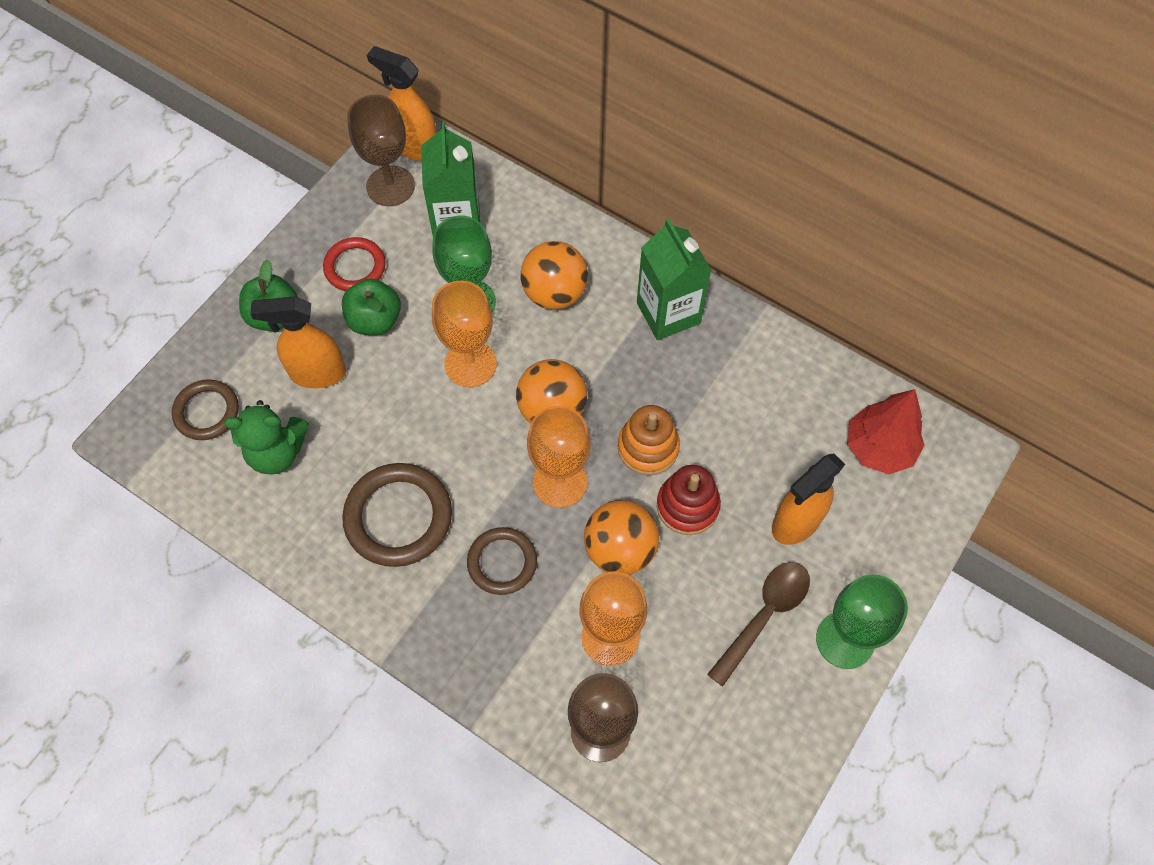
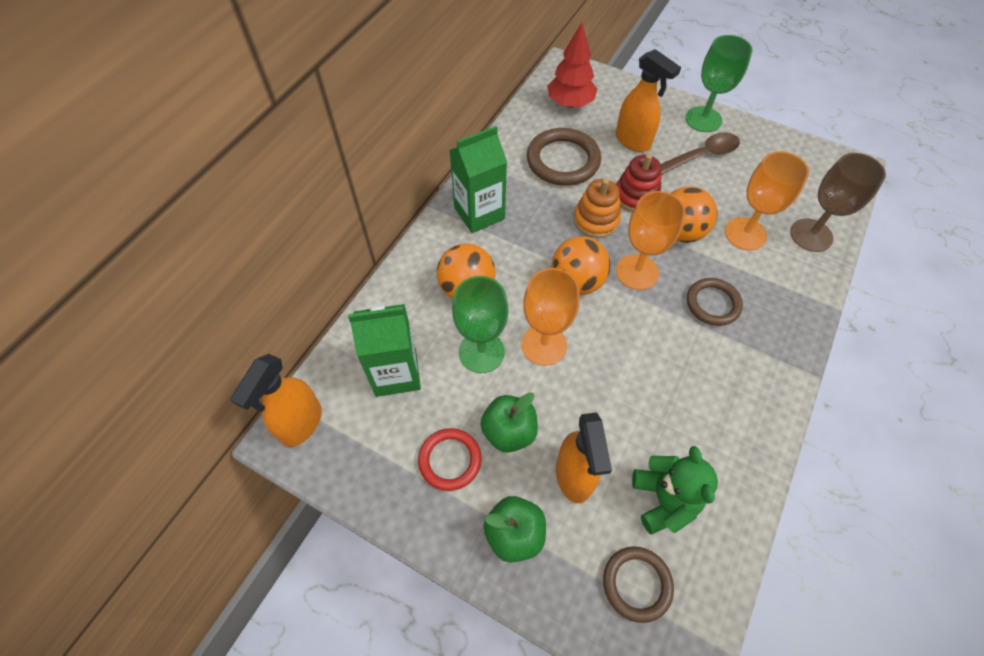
camera: 95 degrees left, 5 degrees down
brown ring [342,463,452,567] -> brown ring moved to [527,128,601,186]
brown goblet [348,94,415,206] -> none
brown spoon [707,562,810,687] -> brown spoon turned 120 degrees clockwise [661,132,740,175]

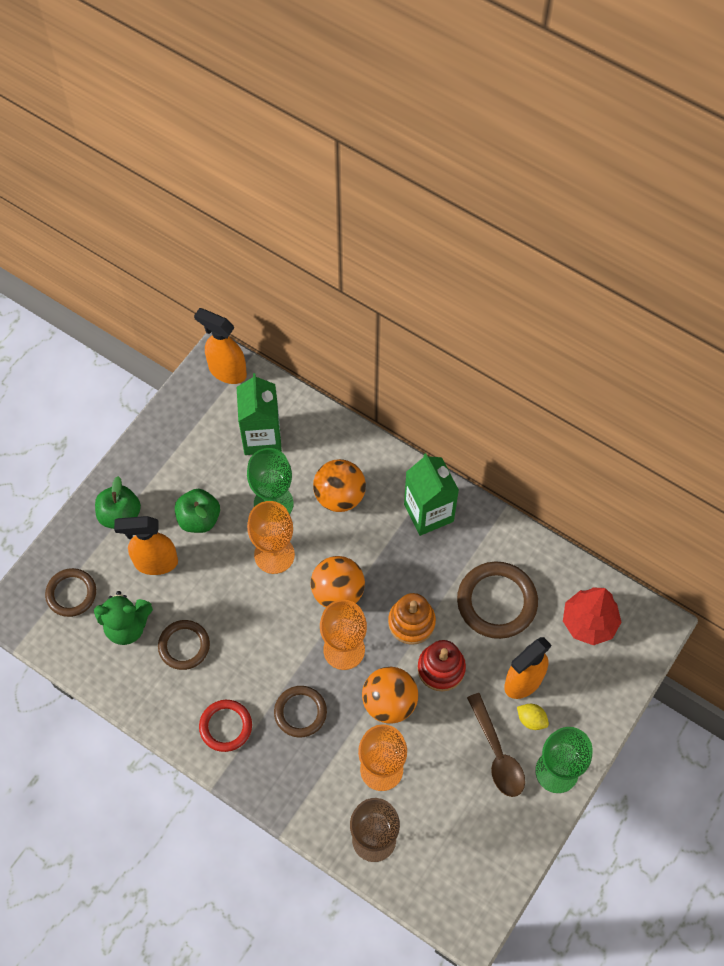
camera: 95 degrees right, 5 degrees up
red ring [418,428,481,491] -> red ring moved to [199,700,252,752]
none -> brown ring [158,620,210,670]
none -> yellow lemon [517,704,549,730]

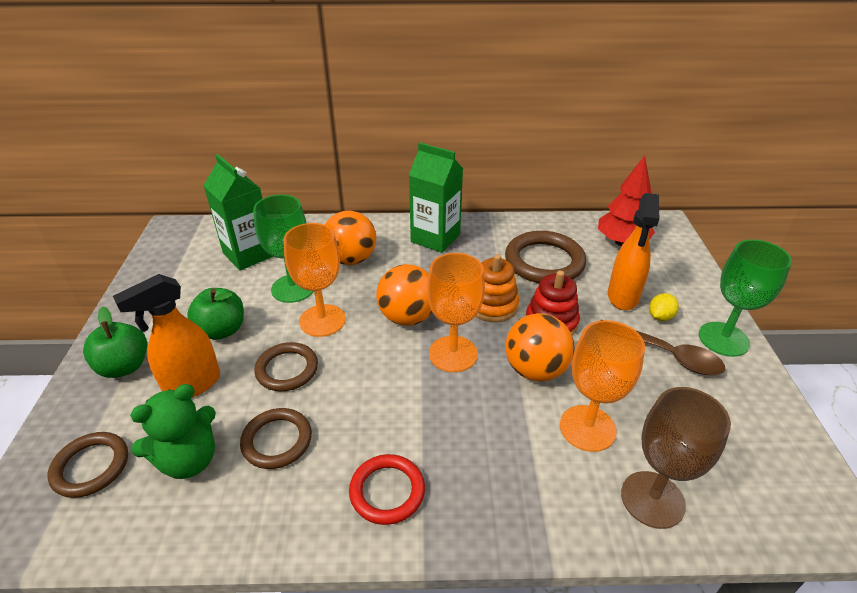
camera: 35 degrees left, 25 degrees down
orange spray bottle [194,308,247,384] -> none
brown ring [274,686,327,738] -> brown ring moved to [254,342,318,391]
yellow lemon [517,704,549,730] -> yellow lemon turned 45 degrees counterclockwise [649,293,679,321]

